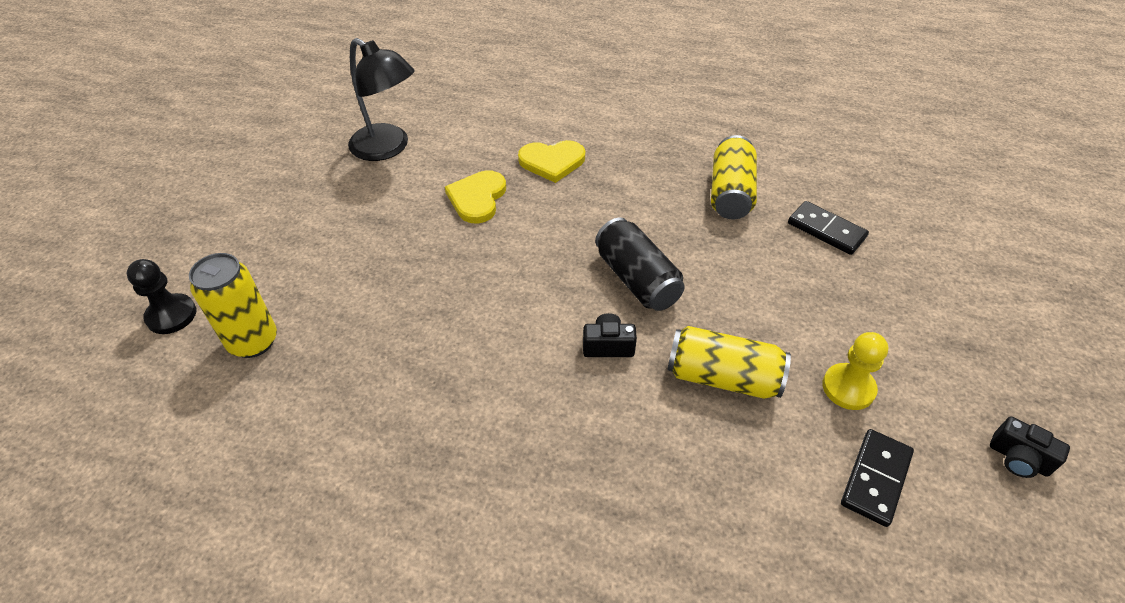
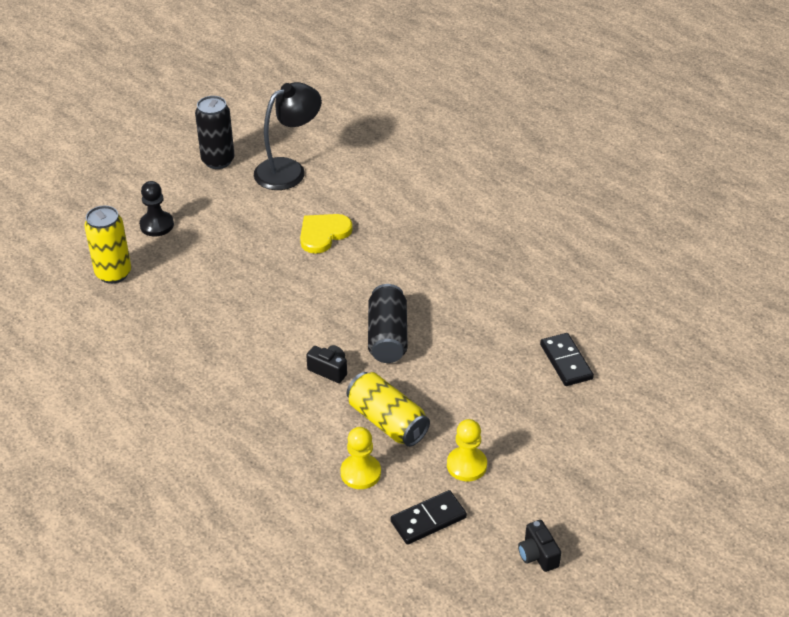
camera: 30 degrees right, 5 degrees down
black pawn [127,259,196,334] -> black pawn moved to [139,181,174,236]
black lamp [348,38,415,161] -> black lamp turned 105 degrees counterclockwise [254,82,322,190]
yellow heart [518,140,585,183] -> none
yellow can [711,135,757,219] -> none
none -> black can [195,96,234,169]
none -> yellow pawn [340,427,381,489]

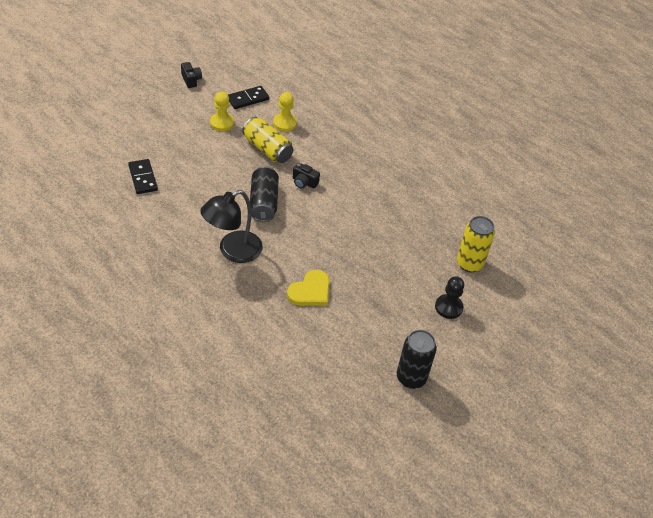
camera: 175 degrees right, 5 degrees up
black lamp [254,82,322,190] -> black lamp moved to [200,190,263,263]

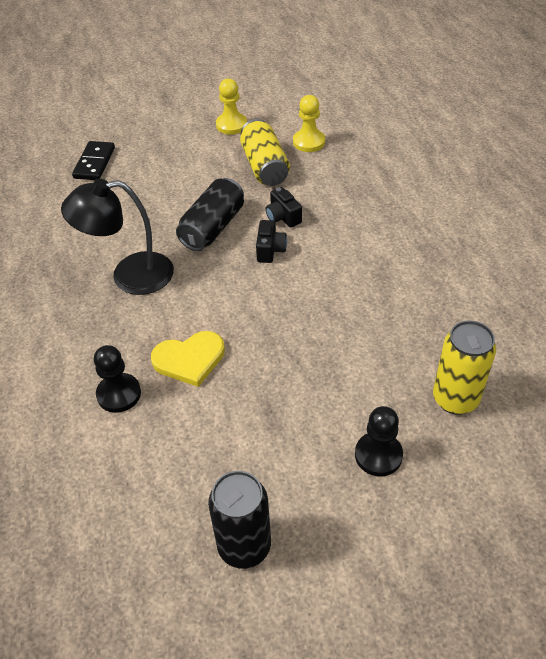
camera: 35 degrees right, 0 degrees up
black camera [181,62,202,88] -> black camera moved to [256,220,287,263]
black domino [228,86,269,109] -> none
none -> black pawn [94,345,141,413]

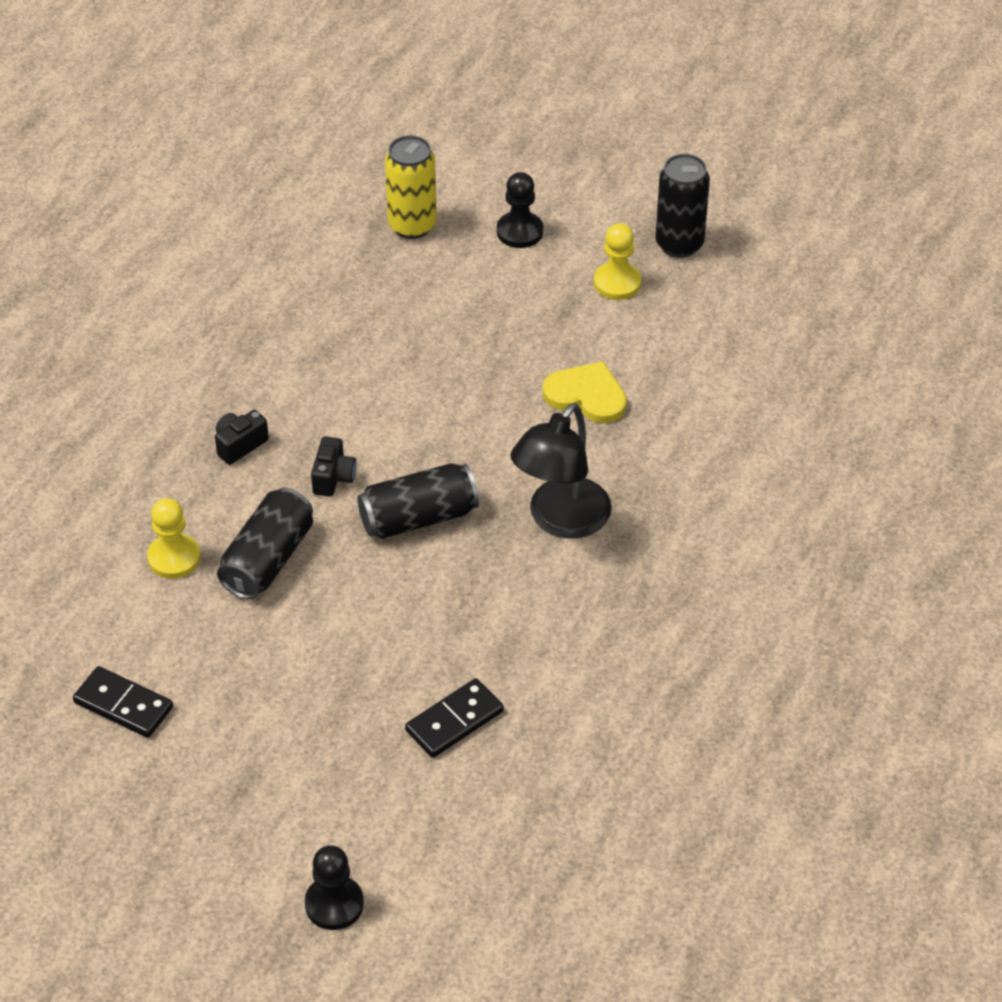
camera: 140 degrees left, 0 degrees up
black lamp [61,179,174,295] -> black lamp turned 90 degrees clockwise [511,403,612,539]
black pawn [94,345,141,413] -> black pawn moved to [305,845,364,930]
yellow pawn [216,78,247,135] -> yellow pawn moved to [594,223,641,300]
yellow can [240,119,290,186] -> black can [217,488,313,599]
black camera [256,220,287,263] -> black camera moved to [215,410,269,465]
none -> black domino [73,666,173,738]

